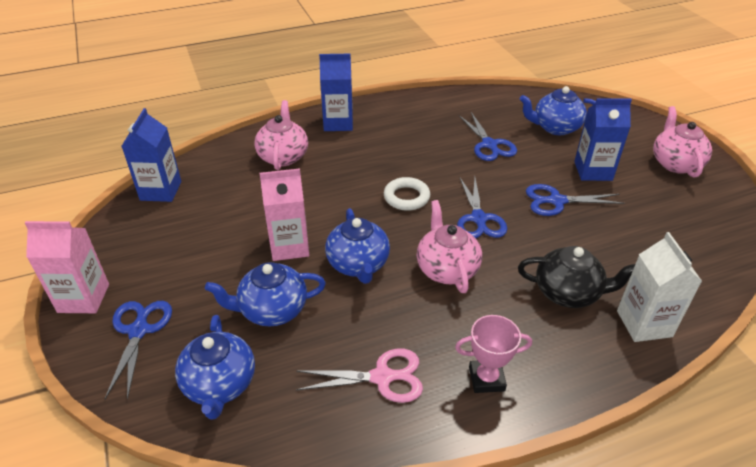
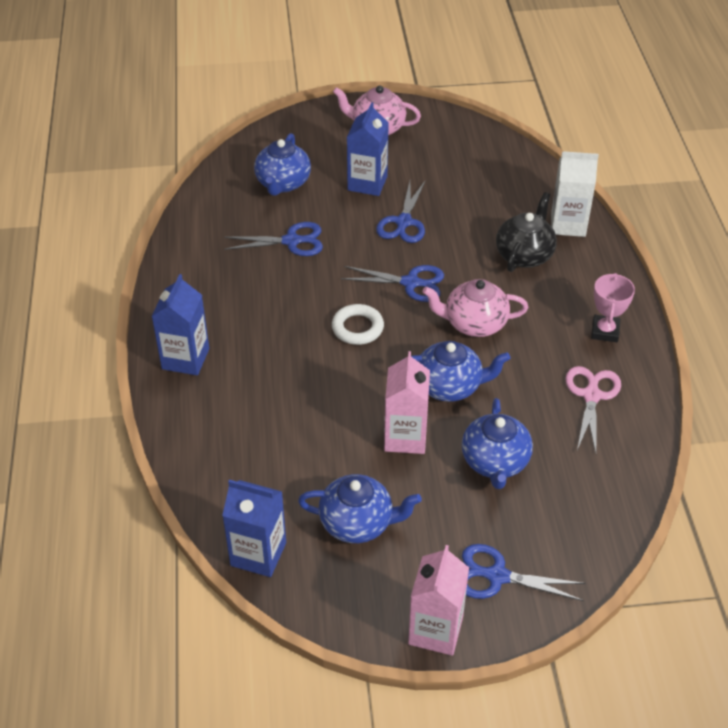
camera: 75 degrees left, 5 degrees up
blue teapot [175,315,255,420] -> blue teapot moved to [298,474,422,543]
pink teapot [254,100,308,170] -> none

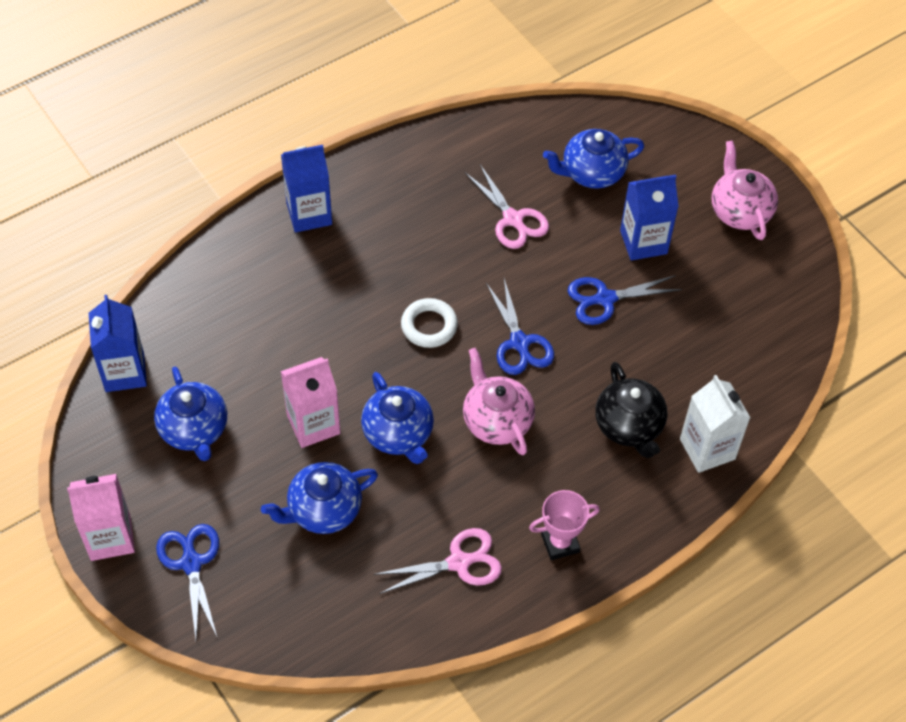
camera: 60 degrees right, 10 degrees up
blue scissors [224,222,323,256] -> pink scissors [465,165,549,249]
black teapot [496,192,557,272] -> black teapot turned 75 degrees clockwise [595,362,667,458]

